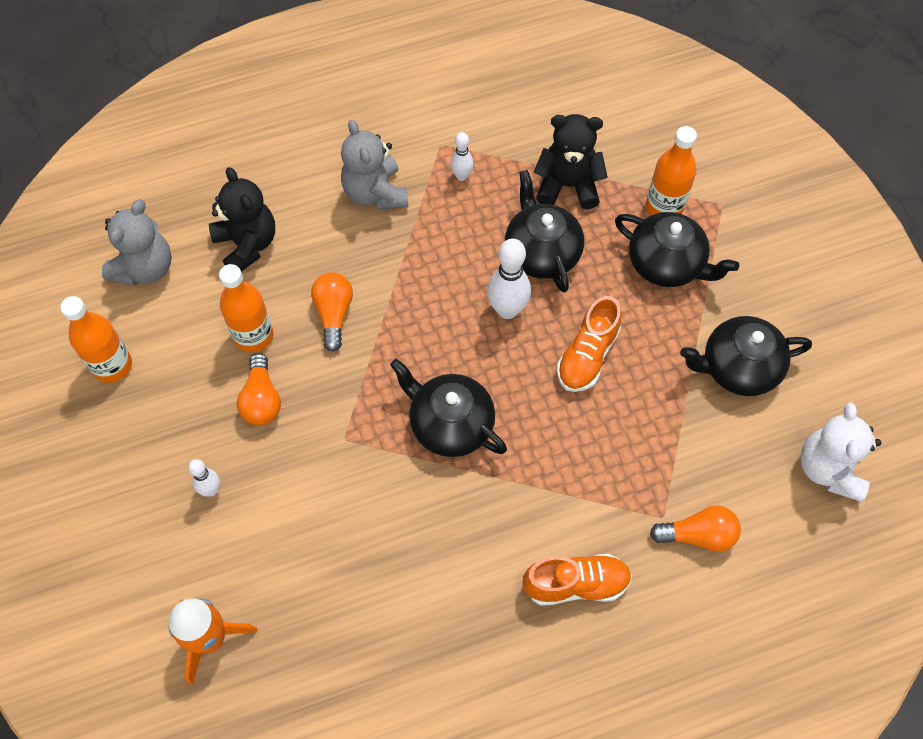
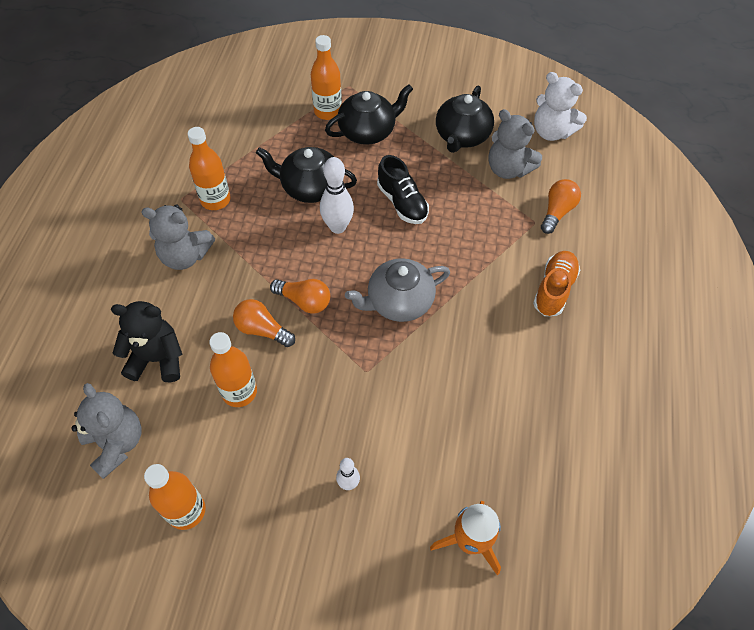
camera: 60 degrees left, 5 degrees down
orange light bulb [237,353,281,425] -> orange light bulb moved to [270,279,330,314]
black teapot [390,359,507,457] -> grey teapot [345,258,450,322]
white bowling pin [450,132,474,181] -> orange bottle [188,127,231,210]
black teddy bear [534,114,608,210] -> none
orange shoe [557,296,622,392] -> black shoe [377,155,429,224]
none -> grey teddy bear [489,109,542,179]

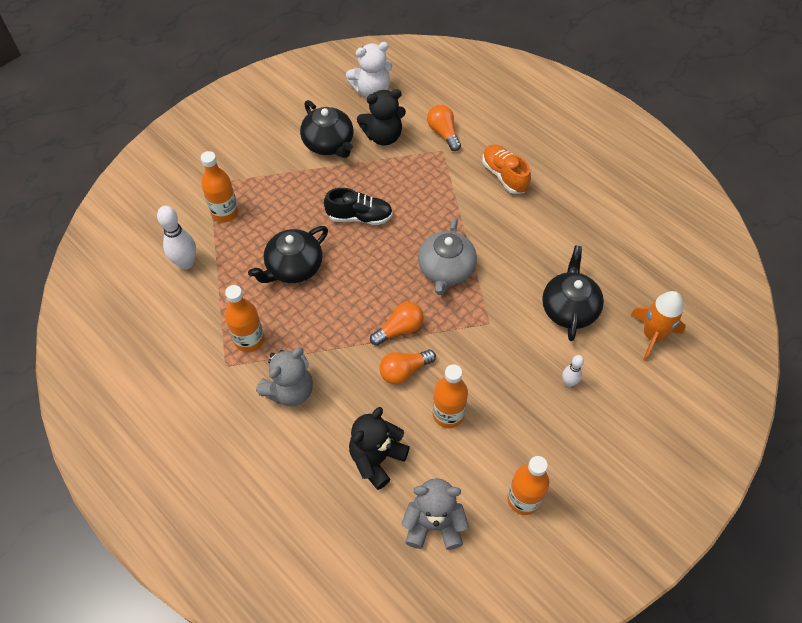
camera: 55 degrees left, 0 degrees up
white bowling pin [320,157,354,234] -> white bowling pin moved to [157,206,196,270]
black teapot [325,84,413,145] -> black teapot moved to [542,245,604,341]
grey teddy bear [489,109,542,179] -> black teddy bear [357,89,406,146]

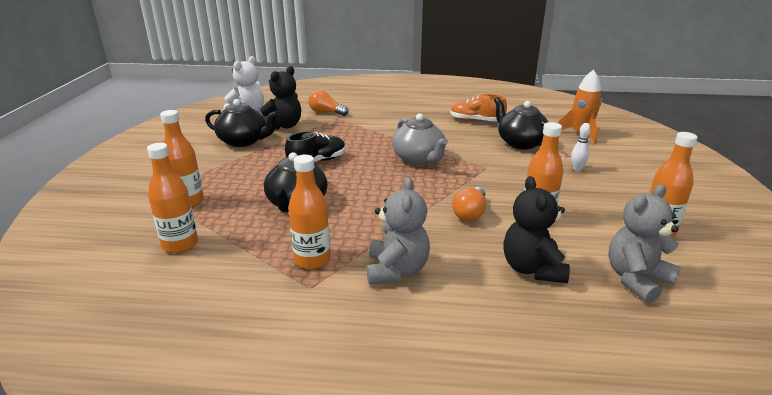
camera: 40 degrees left, 30 degrees down
white bowling pin [157,206,196,270] -> orange bottle [147,143,198,253]
orange light bulb [370,302,424,346] -> none
orange shoe [482,144,531,194] -> orange shoe moved to [450,94,507,122]

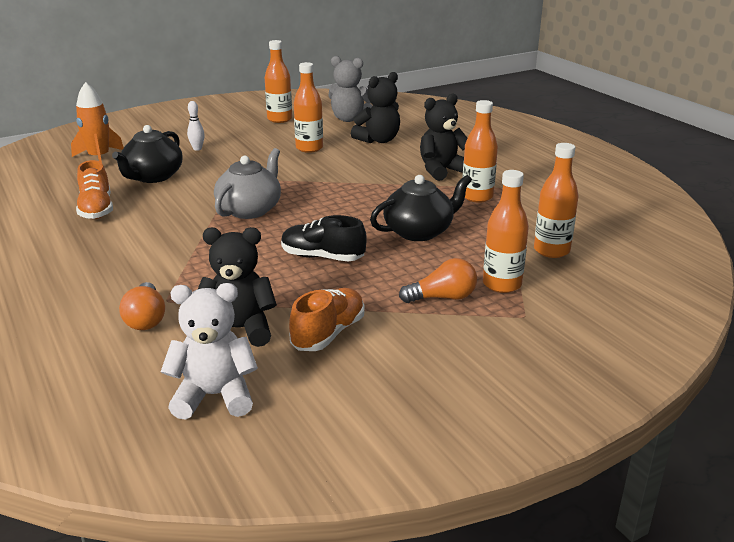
camera: 125 degrees left, 0 degrees up
black teapot [205,99,279,147] -> orange shoe [289,288,365,351]
grey teddy bear [366,177,430,285] -> black teddy bear [420,93,467,181]
orange light bulb [452,187,486,221] -> orange light bulb moved to [399,258,477,303]

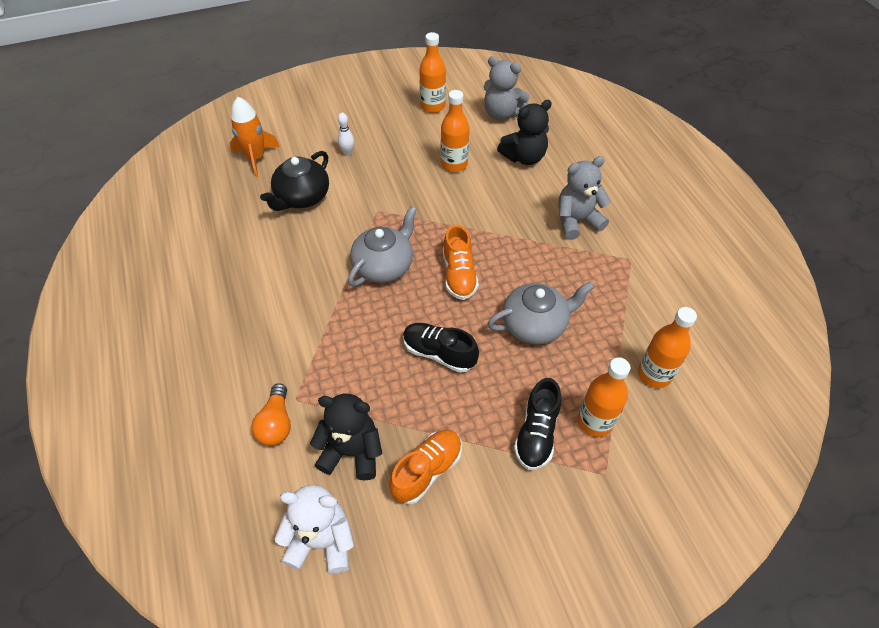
camera: 10 degrees right, 25 degrees up
orange shoe [76,160,113,219] -> orange shoe moved to [443,225,479,300]
black teapot [370,175,472,241] -> grey teapot [487,282,594,344]
orange light bulb [399,258,477,303] -> black shoe [514,378,562,470]
black teddy bear [420,93,467,181] -> grey teddy bear [558,156,611,240]
orange bottle [462,100,498,203] -> none

